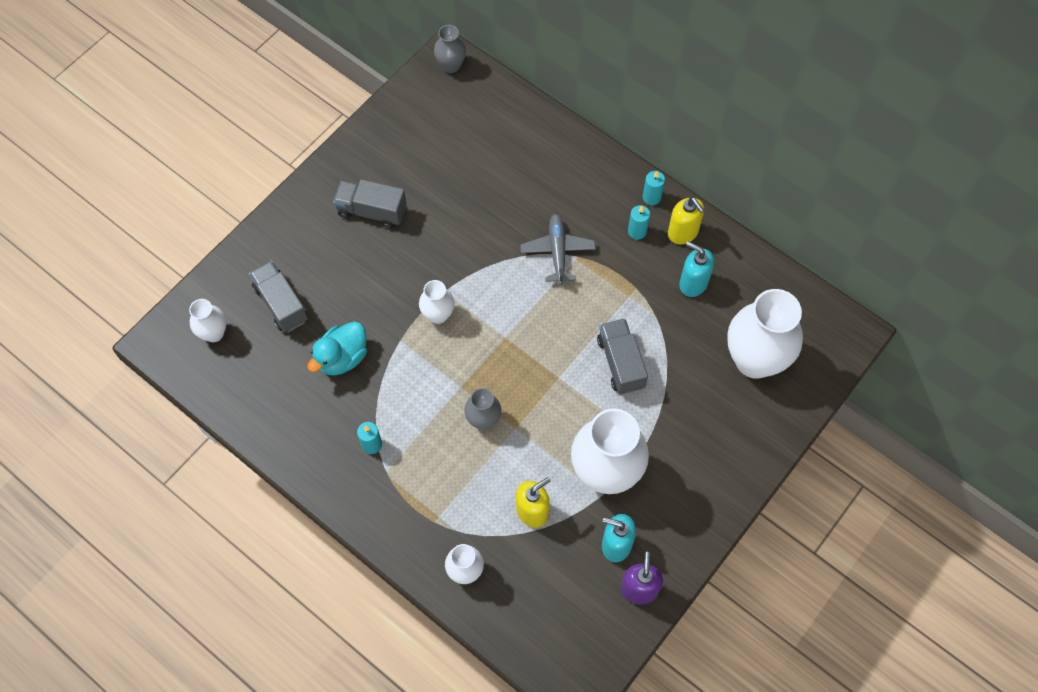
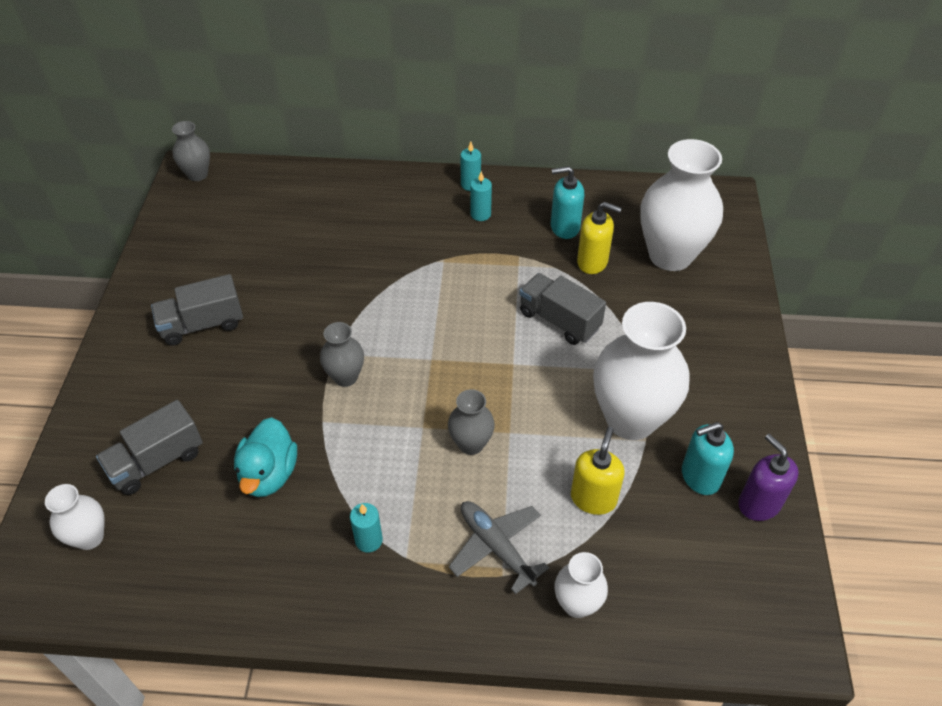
camera: 35 degrees left, 15 degrees down
grey truck [249,261,308,333] -> grey truck turned 60 degrees counterclockwise [96,400,203,495]
white vase [419,280,455,324] -> grey vase [320,322,364,387]
grey plane [520,214,596,285] -> grey plane moved to [449,501,549,594]
yellow soap dispenser [668,197,704,244] -> yellow soap dispenser moved to [577,202,622,274]

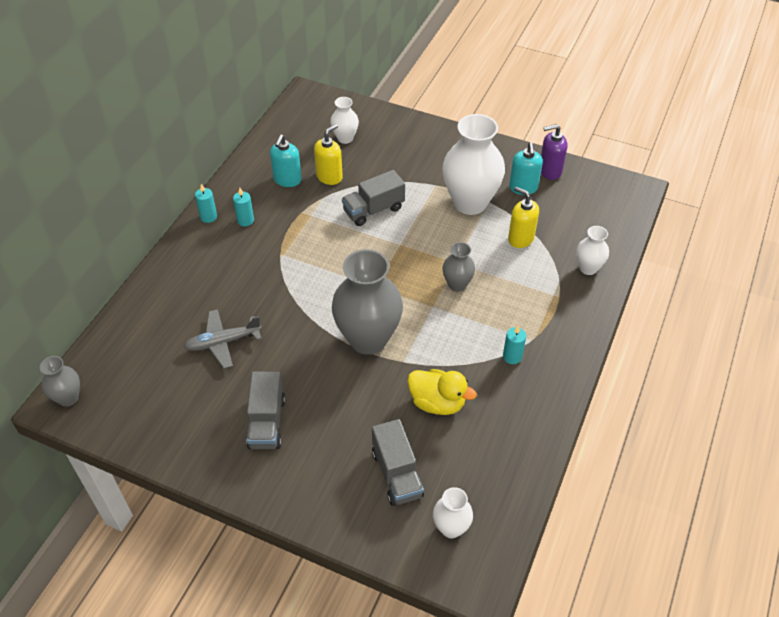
camera: 70 degrees left, 0 degrees up
turquoise duck [234,417,297,497] -> yellow duck [407,369,477,415]
grey vase [320,322,364,387] -> grey vase [332,249,403,355], size x2.02
grey plane [449,501,549,594] -> grey plane moved to [184,309,262,368]
white vase [640,139,723,271] -> white vase [330,97,359,144], size x0.50

